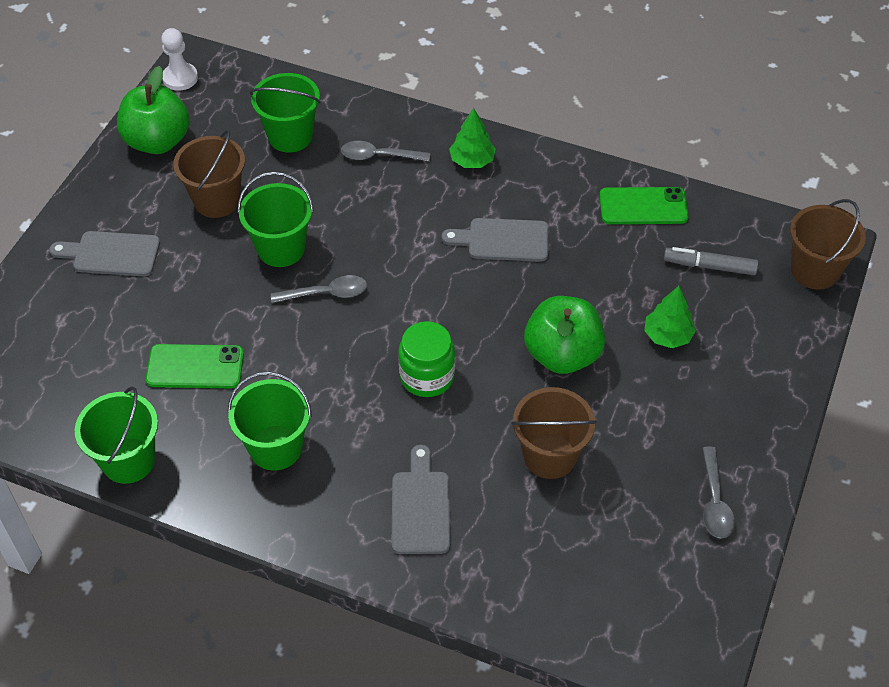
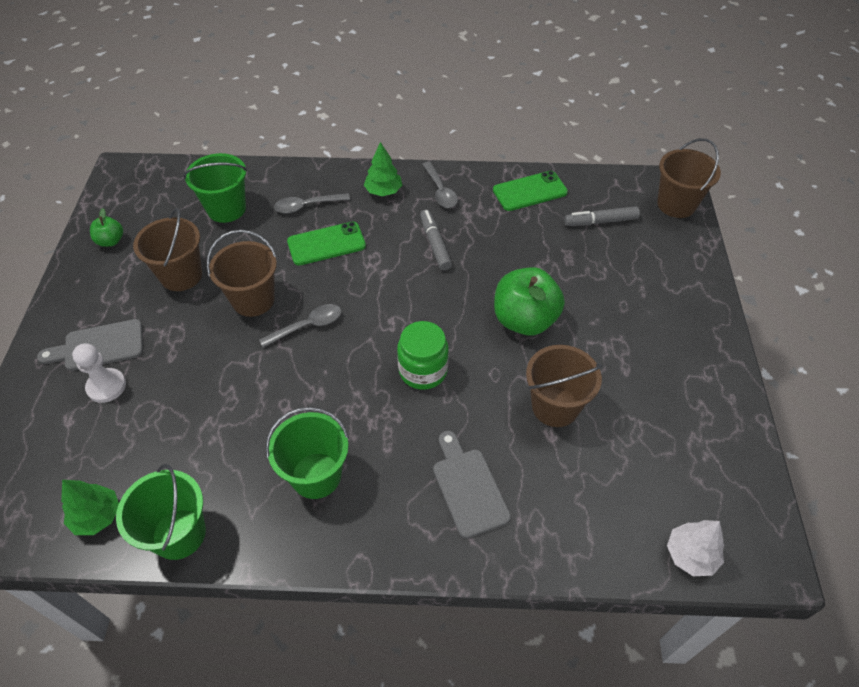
camera: 20 degrees left, 0 degrees up
green apple [117,66,190,154] -> green apple [90,208,123,247], size x0.49
green phone [146,344,244,388] -> green phone moved to [287,222,366,266]
white pawn [161,28,198,91] -> white pawn moved to [72,344,126,403]
green bucket [238,172,314,267] -> brown bucket [207,230,277,317]
grey cutting board [442,218,549,262] -> grey marker [420,210,452,271]
green tree [645,286,696,348] -> green tree moved to [61,480,119,535]
grey spoon [702,447,735,539] -> grey spoon moved to [422,162,458,208]
none -> white tree [667,520,724,576]

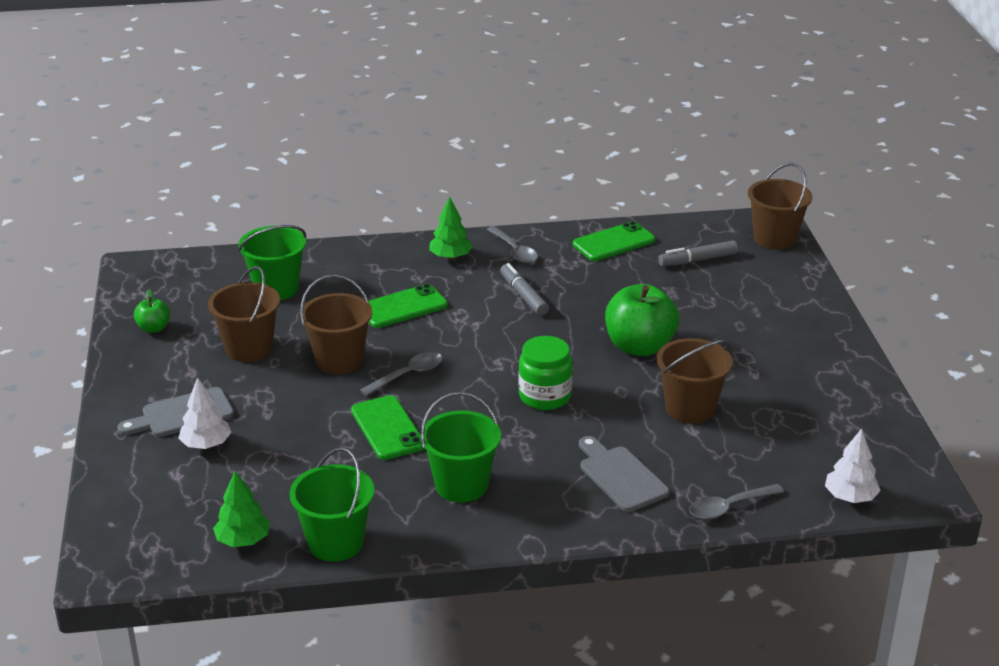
camera: 10 degrees left, 20 degrees down
white pawn [72,344,126,403] -> white tree [178,377,231,449]
grey spoon [274,193,350,213] -> grey spoon moved to [689,484,784,519]
none -> green phone [351,395,424,460]

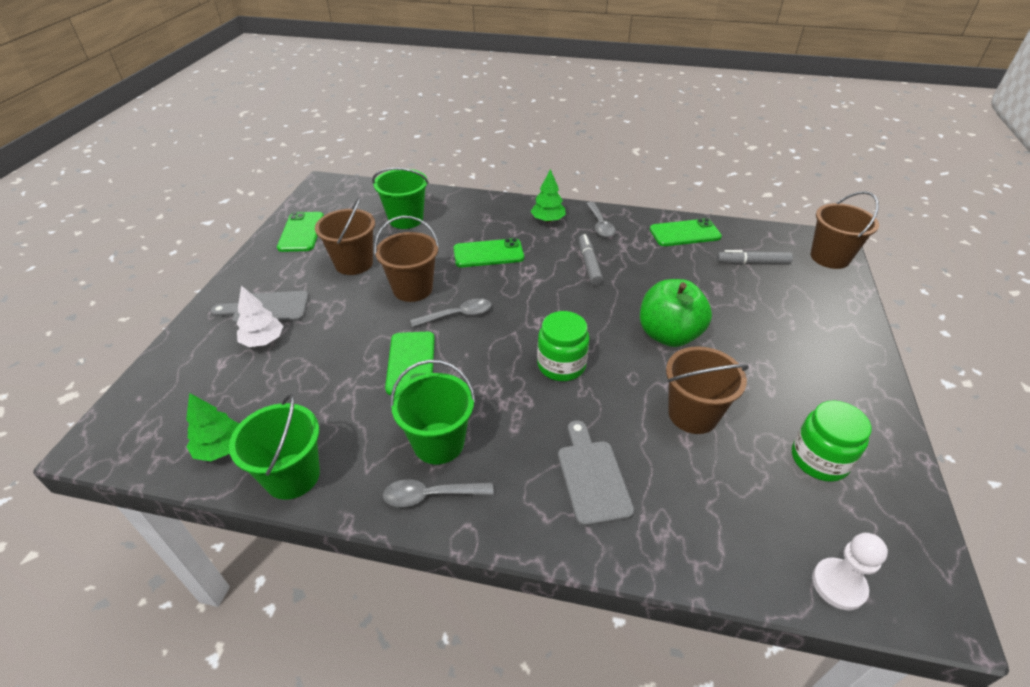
camera: 20 degrees right, 10 degrees up
green apple [134,289,170,333] -> green phone [277,212,324,252]
grey spoon [689,484,784,519] -> grey spoon moved to [383,479,494,507]
white tree [825,429,881,503] -> white pawn [812,533,888,610]
none -> green jar [792,400,871,482]

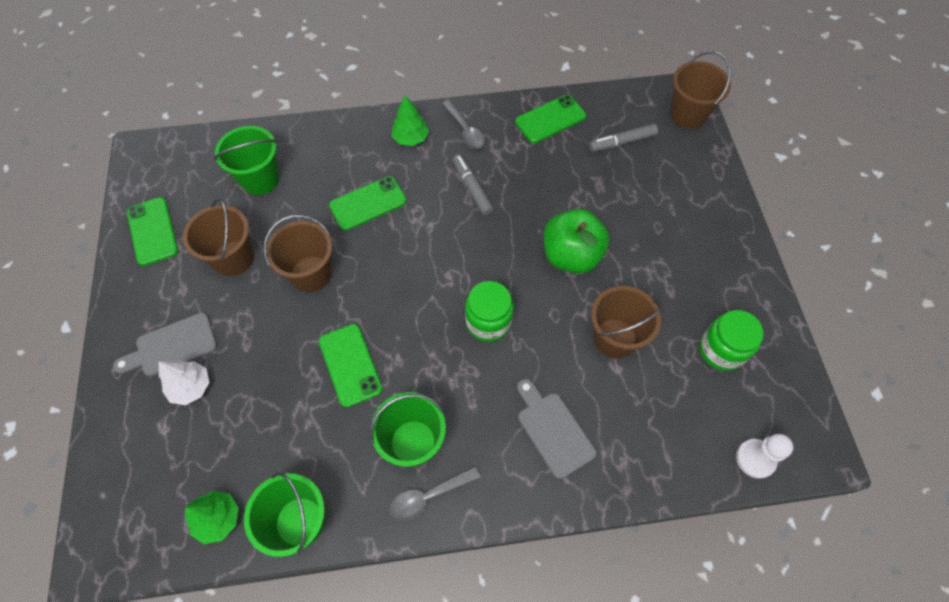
camera: 20 degrees left, 20 degrees up
grey spoon [410,298,492,327] -> none

